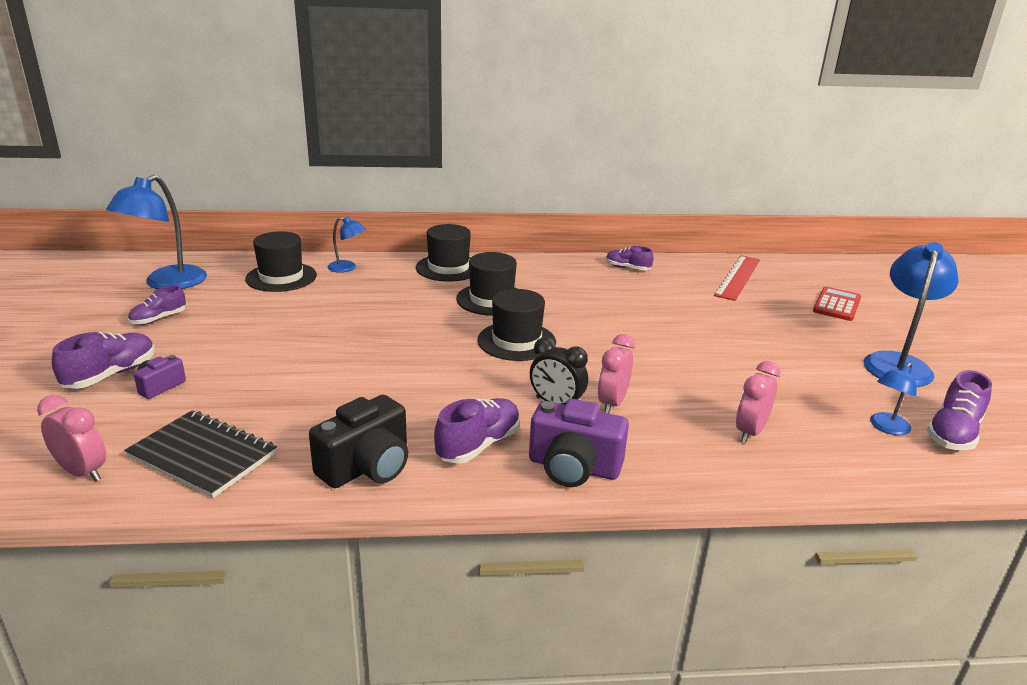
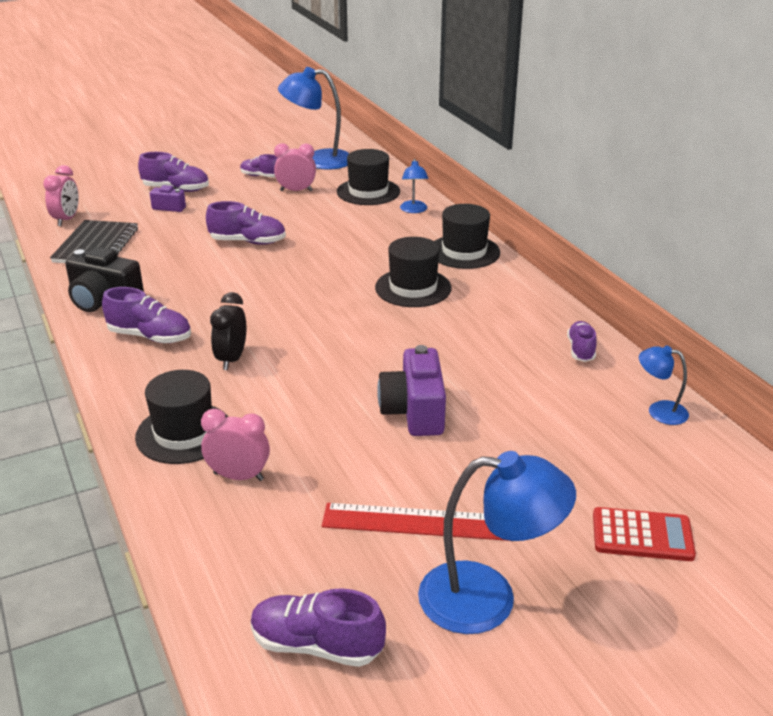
camera: 70 degrees right, 5 degrees up
black hat [477,289,556,361] -> black hat moved to [135,370,228,464]
purple camera [529,399,629,487] -> purple camera moved to [377,345,446,436]
pink clock [598,334,635,414] -> pink clock moved to [274,143,316,191]
red ruler [714,255,760,301] -> red ruler moved to [322,503,510,541]
blue lamp [870,363,917,435] -> blue lamp moved to [639,346,689,425]
none -> purple shoe [206,201,286,245]

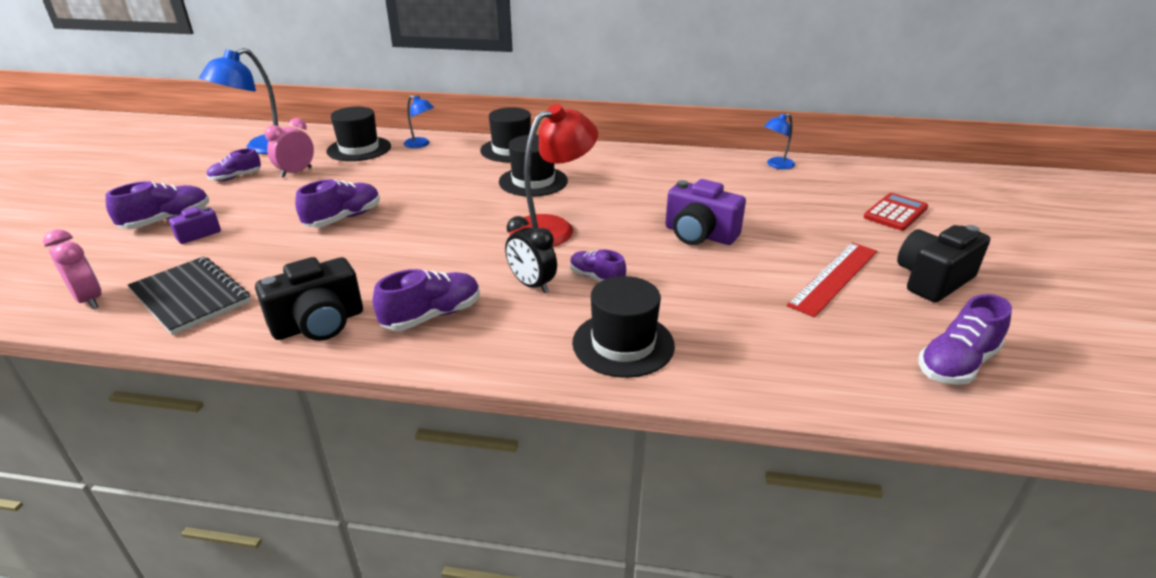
camera: 55 degrees left, 0 degrees up
pink clock [201,409,270,481] -> none
blue lamp [418,451,576,634] -> black camera [897,225,990,302]
purple shoe [567,321,597,362] -> purple shoe moved to [570,249,626,282]
none -> red lamp [509,104,598,247]

